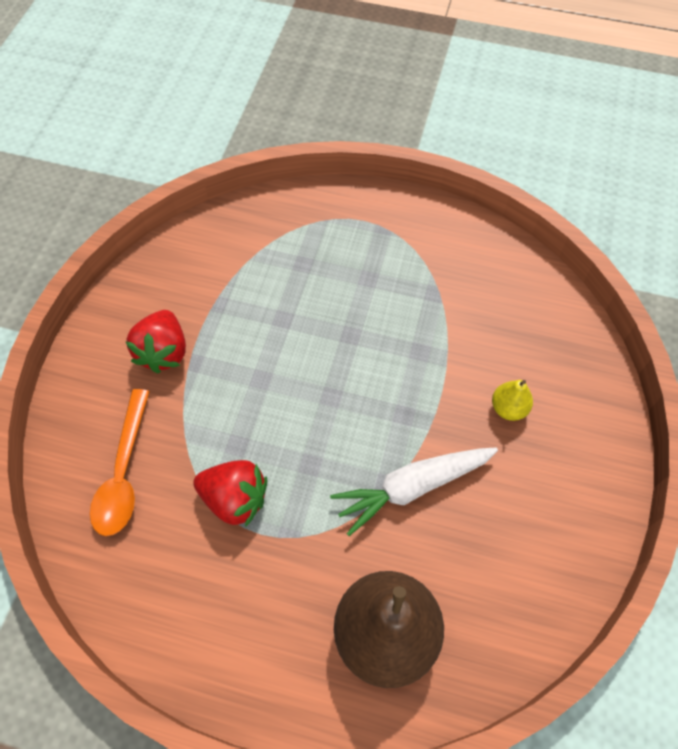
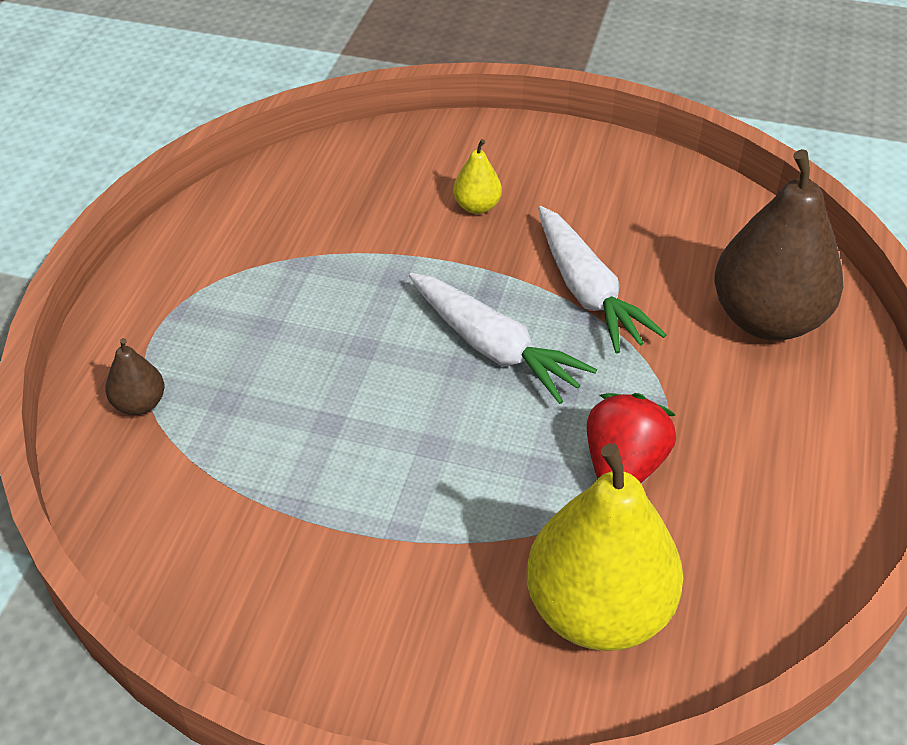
camera: 90 degrees left, 15 degrees down
orange spoon [90,389,150,536] -> yellow pear [527,443,683,651]
red strawberry [125,310,186,373] -> none
none -> brown pear [105,338,165,415]
none -> white carrot [409,273,597,404]

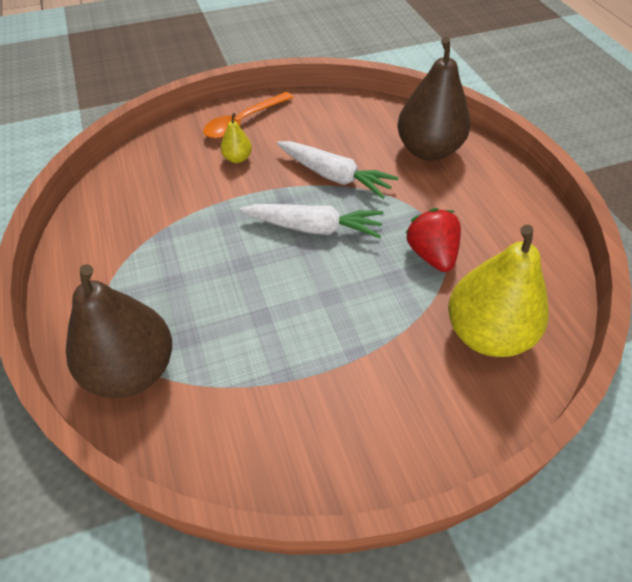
camera: 35 degrees left, 5 degrees up
brown pear [105,338,165,415] -> brown pear [66,264,172,398], size x2.28
none -> orange spoon [203,92,294,139]

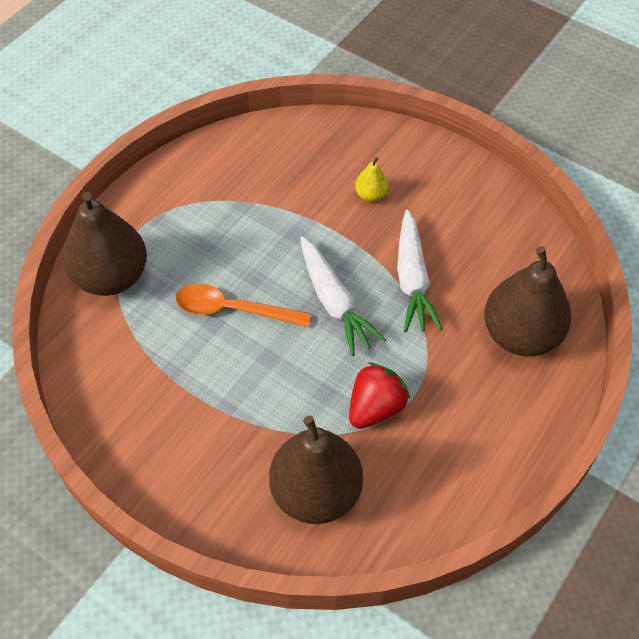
camera: 55 degrees right, 5 degrees up
orange spoon [203,92,294,139] -> orange spoon moved to [176,284,311,327]
yellow pear [448,225,549,357] -> brown pear [269,415,363,524]

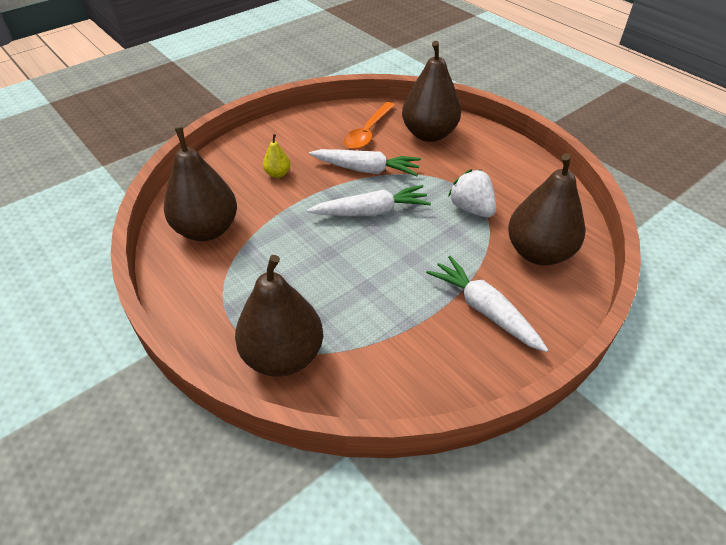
camera: 75 degrees left, 10 degrees down
orange spoon [176,284,311,327] -> orange spoon moved to [344,102,395,149]
red strawberry [349,362,410,429] -> white strawberry [448,169,496,217]
none -> brown pear [164,127,237,241]
none -> white carrot [426,256,548,352]

